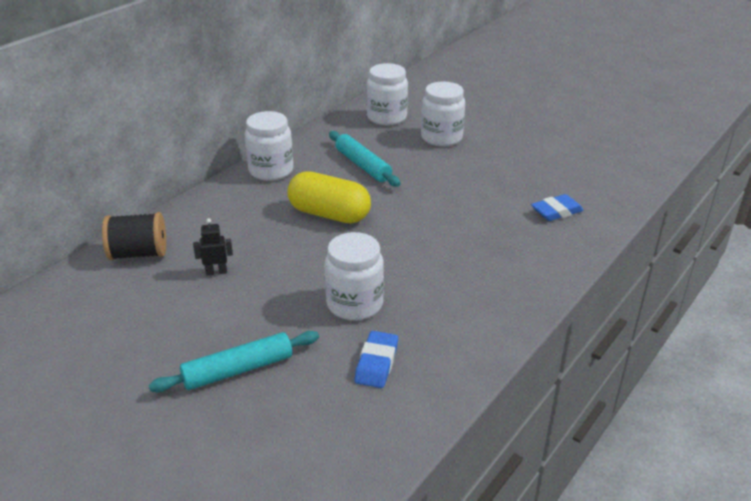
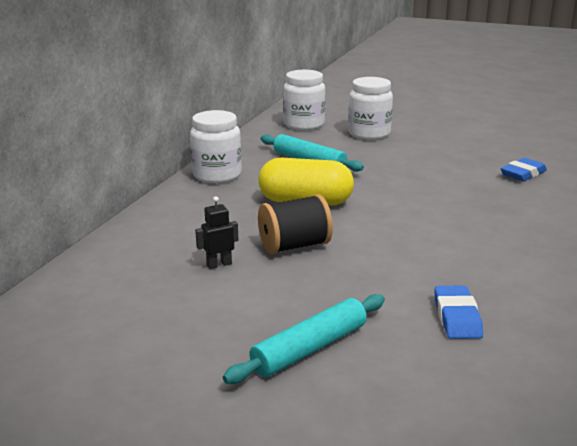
camera: 15 degrees left, 10 degrees down
black spool [102,212,166,260] -> black spool moved to [258,194,333,254]
white jar [325,232,384,320] -> none

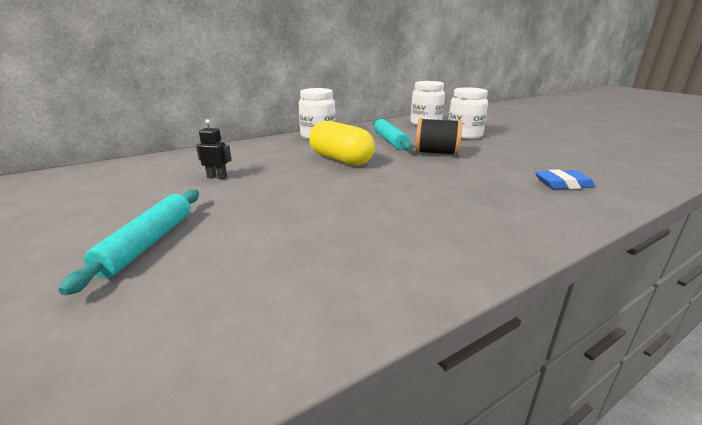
camera: 35 degrees right, 0 degrees up
turquoise rolling pin [223,294,385,384] -> turquoise rolling pin turned 75 degrees counterclockwise [59,189,199,295]
black spool [258,194,333,254] -> black spool moved to [415,118,462,156]
blue eraser [434,285,483,339] -> none

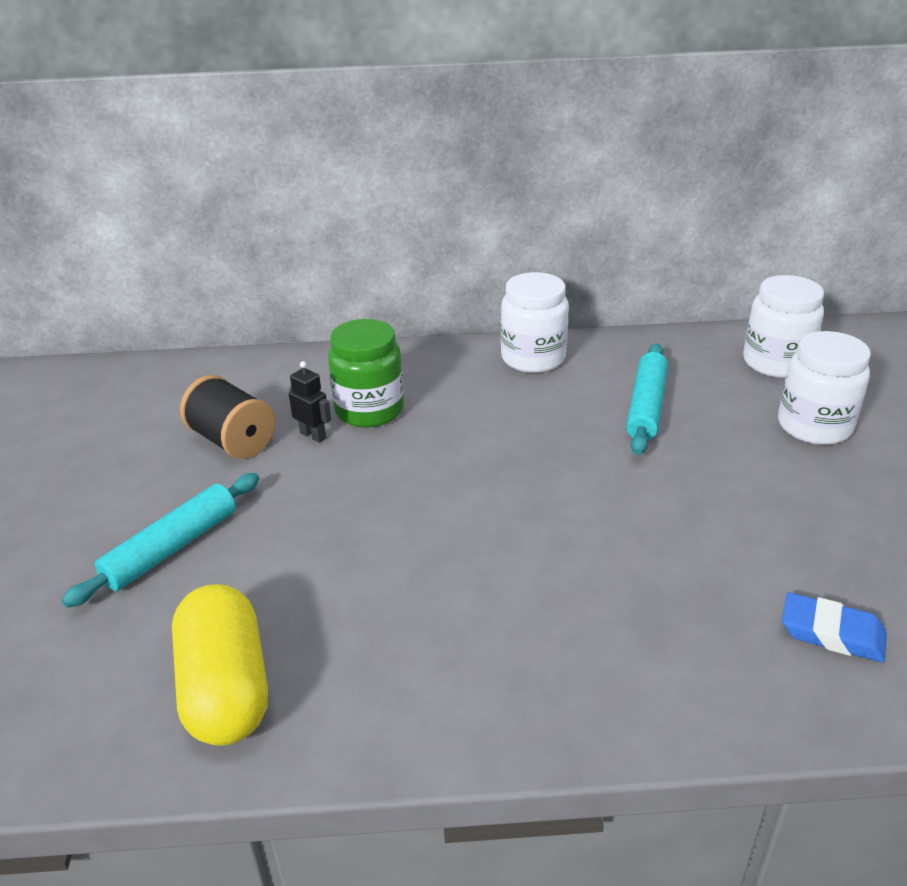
camera: 30 degrees right, 10 degrees up
yellow capsule [309,121,375,166] -> yellow capsule moved to [172,584,268,746]
black spool [415,118,462,156] -> black spool moved to [180,375,276,459]
none -> green jar [328,319,404,428]

